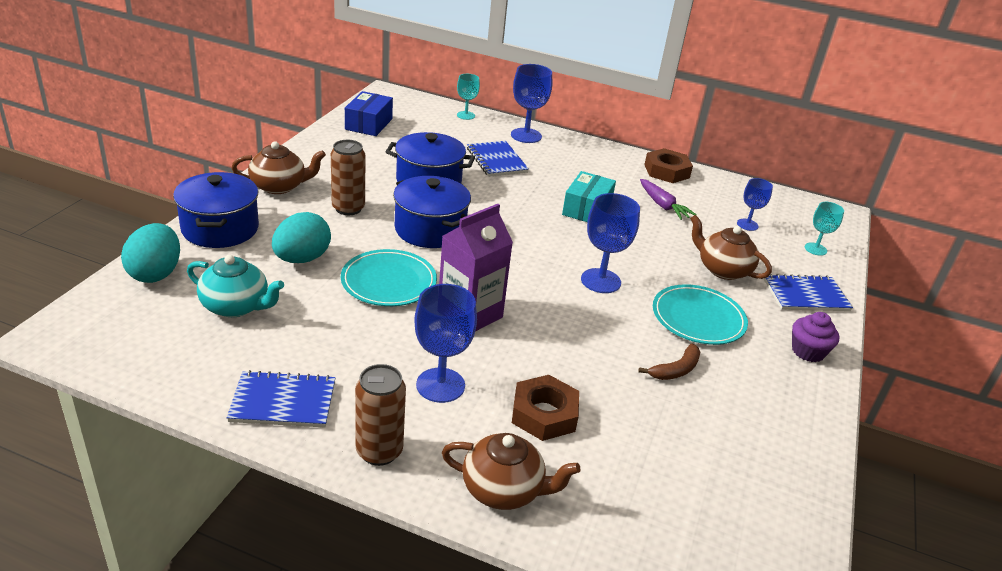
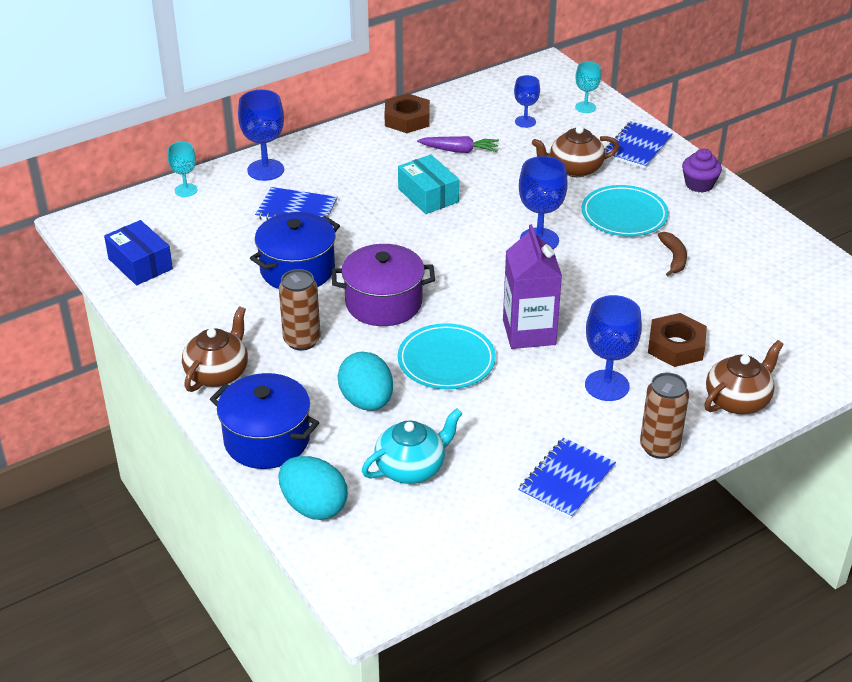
camera: 50 degrees left, 5 degrees up
blue pot [393,176,471,248] -> purple pot [332,244,435,326]

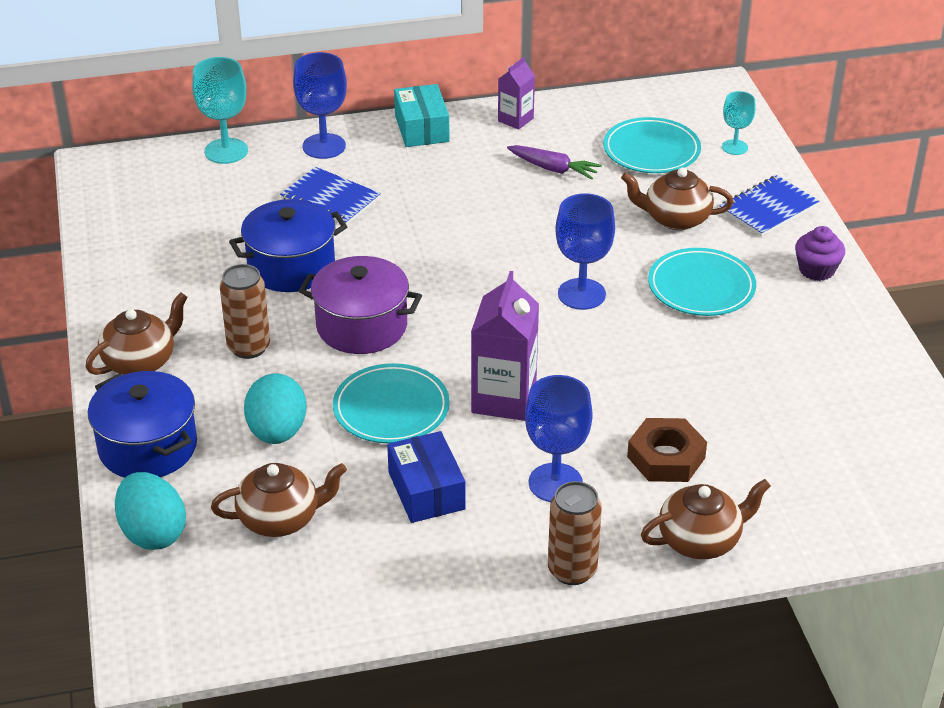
camera: 20 degrees right, 0 degrees up
blue box [104,220,173,285] -> blue box moved to [387,431,466,523]
turquoise goblet [168,142,197,197] -> turquoise goblet [192,57,248,164], size x1.66
turquoise teapot [362,408,463,484] -> brown teapot [211,463,347,537]
brown nut [384,93,430,133] -> purple carton [498,57,535,130]
turquoise box [398,155,459,214] -> turquoise box moved to [394,84,450,147]
blue goblet [514,75,540,128] -> turquoise plate [603,117,701,173]
blue notebook [518,438,616,519] -> none
brown banana [658,232,687,277] -> none

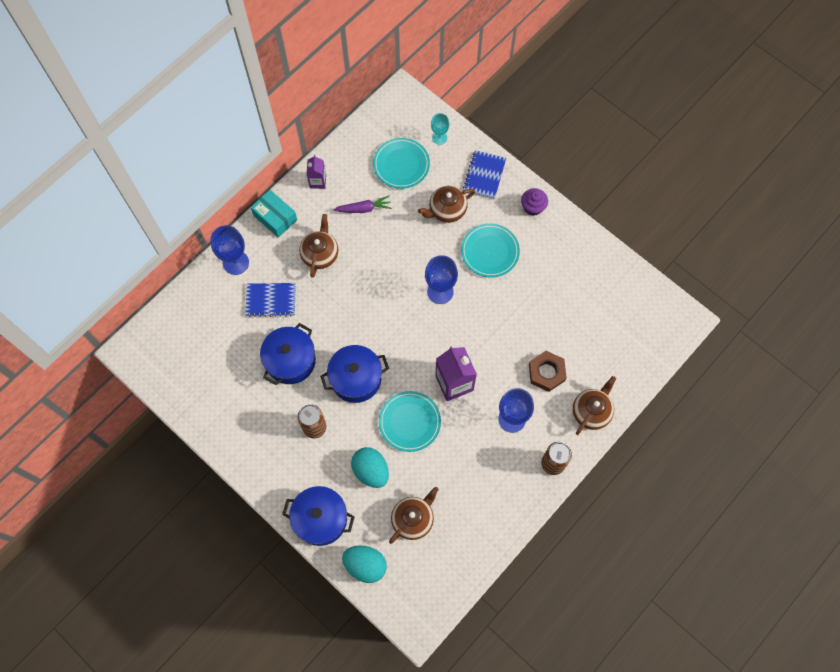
camera: 35 degrees left, 30 degrees up
brown teapot [86,293,188,375] -> brown teapot moved to [299,214,338,278]
turquoise goblet [192,57,248,164] -> none
purple pot [299,256,422,354] -> blue pot [320,345,389,403]
blue box [387,431,466,523] -> none

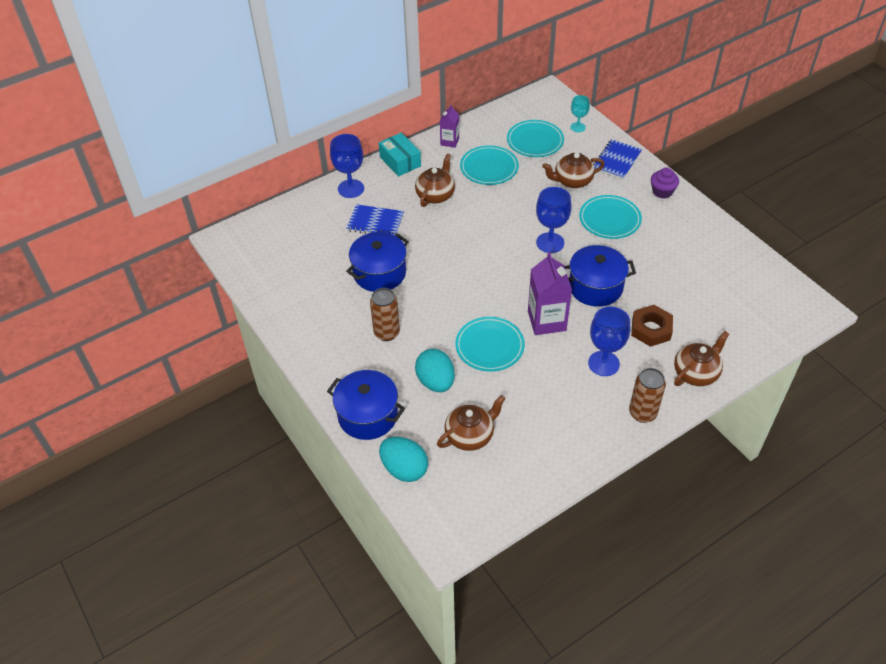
camera: 15 degrees right, 20 degrees down
blue pot [320,345,389,403] -> blue pot moved to [564,245,636,307]
purple carrot [333,196,392,213] -> turquoise plate [460,145,519,185]

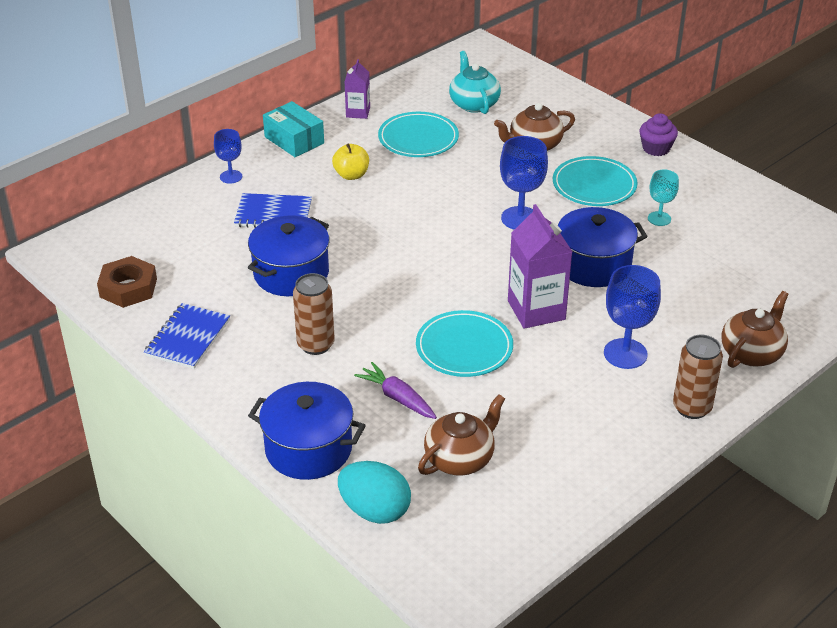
camera: 10 degrees left, 10 degrees down
blue goblet [330,134,364,198] -> blue goblet [214,129,242,184], size x0.60
brown teapot [415,153,455,207] -> yellow apple [332,144,369,180]
turquoise egg [415,349,455,392] -> purple carrot [354,362,437,419]
turquoise plate [507,120,564,157] -> turquoise teapot [449,51,501,114]
turquoise goblet [570,95,590,132] -> turquoise goblet moved to [648,169,679,226]
blue notebook [593,139,642,179] -> blue notebook moved to [144,303,230,369]
brown nut [631,305,673,347] -> brown nut moved to [97,256,157,308]

